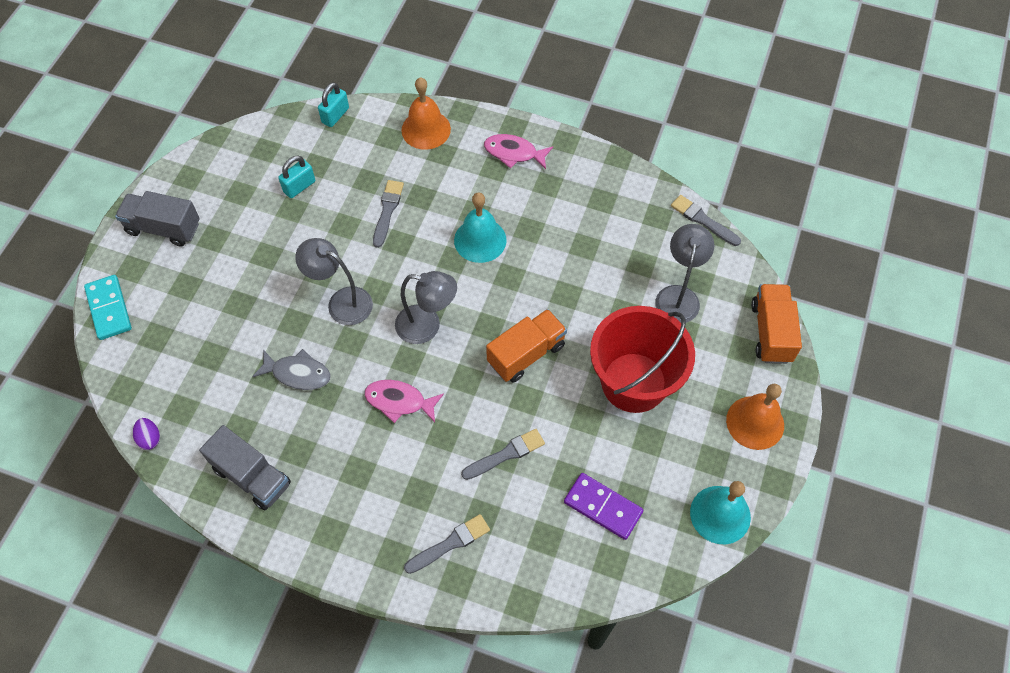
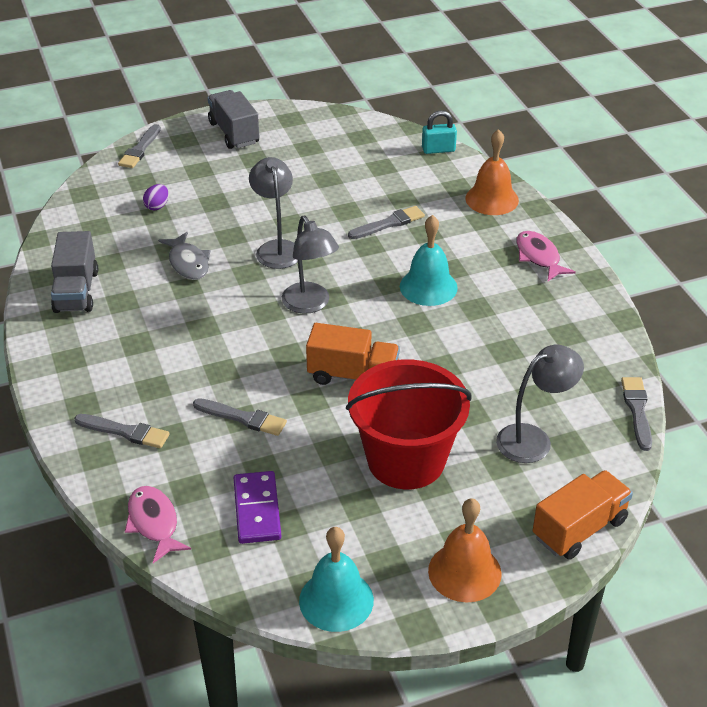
camera: 50 degrees right, 20 degrees down
turquoise domino [84,275,132,340] -> grey brush [118,124,161,168]
purple egg [133,418,160,450] -> purple egg moved to [143,184,168,211]
turquoise padlock [278,155,315,198] -> none
pink fish [364,380,444,423] -> pink fish moved to [125,486,191,563]

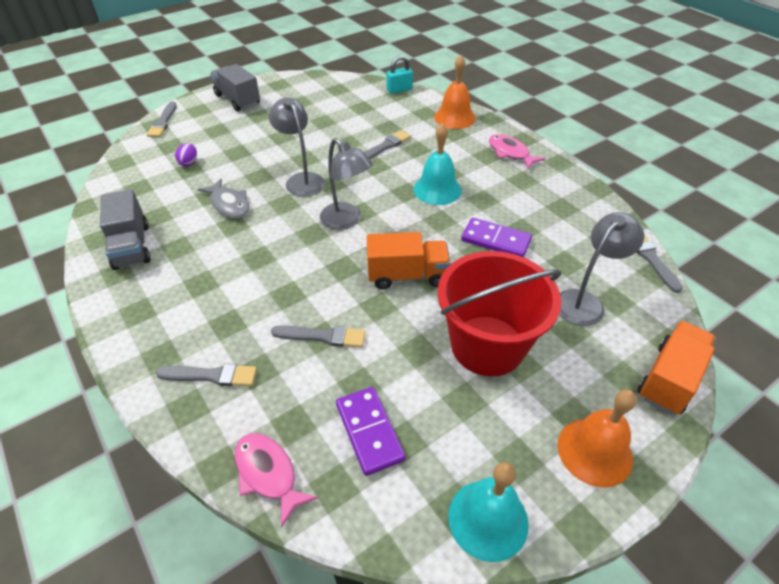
camera: 15 degrees left, 5 degrees up
none -> purple domino [461,218,532,257]

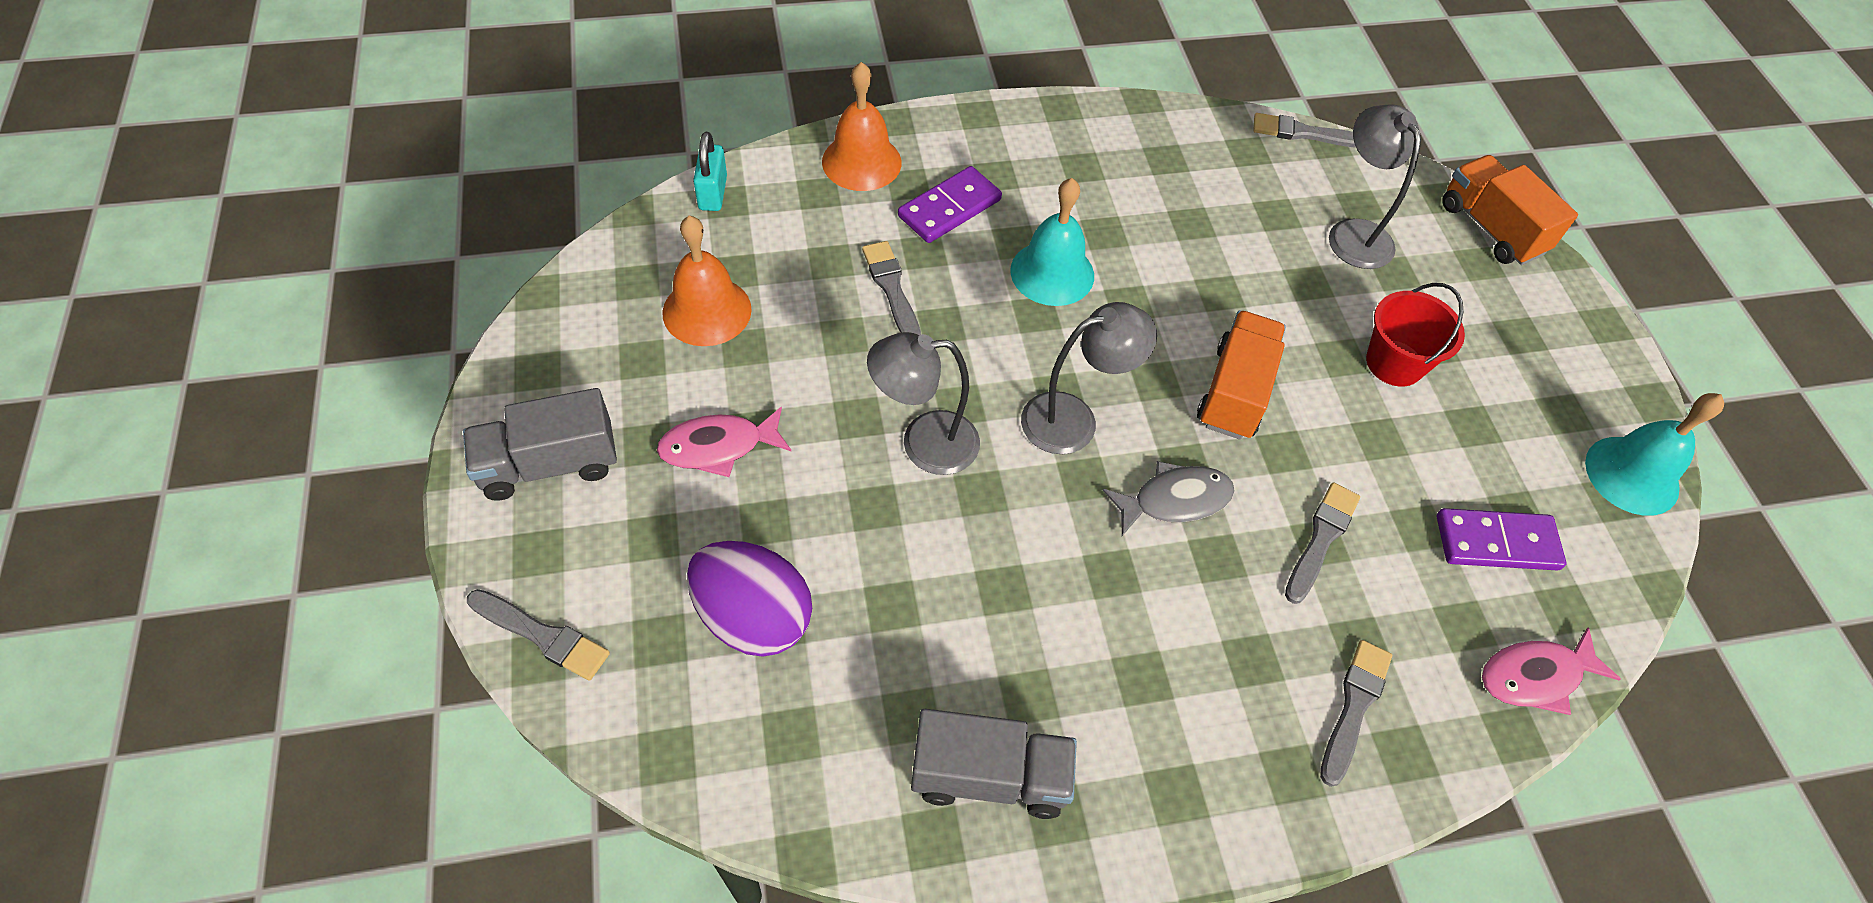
camera: 70 degrees left, 10 degrees up
purple egg [175,143,197,167] -> purple egg [687,541,812,657], size x2.22
grey fish [197,179,249,218] -> grey fish moved to [1103,461,1235,536]
red bucket [437,251,562,376] -> red bucket [1366,283,1465,387], size x0.56
purple domino [461,218,532,257] -> purple domino moved to [898,166,1002,243]
pink fish [489,134,545,169] -> pink fish moved to [657,406,791,477]
orange bell [558,389,637,488] -> orange bell moved to [662,216,752,346]

